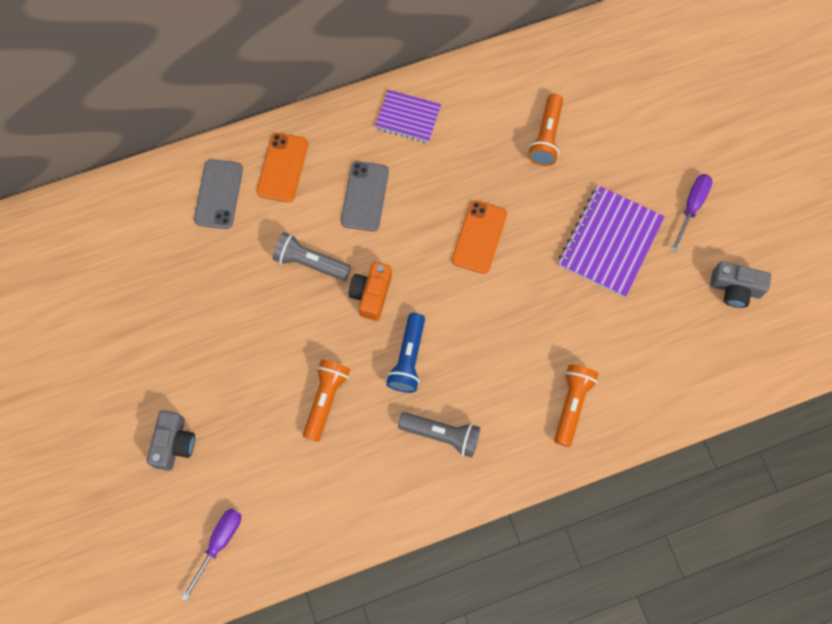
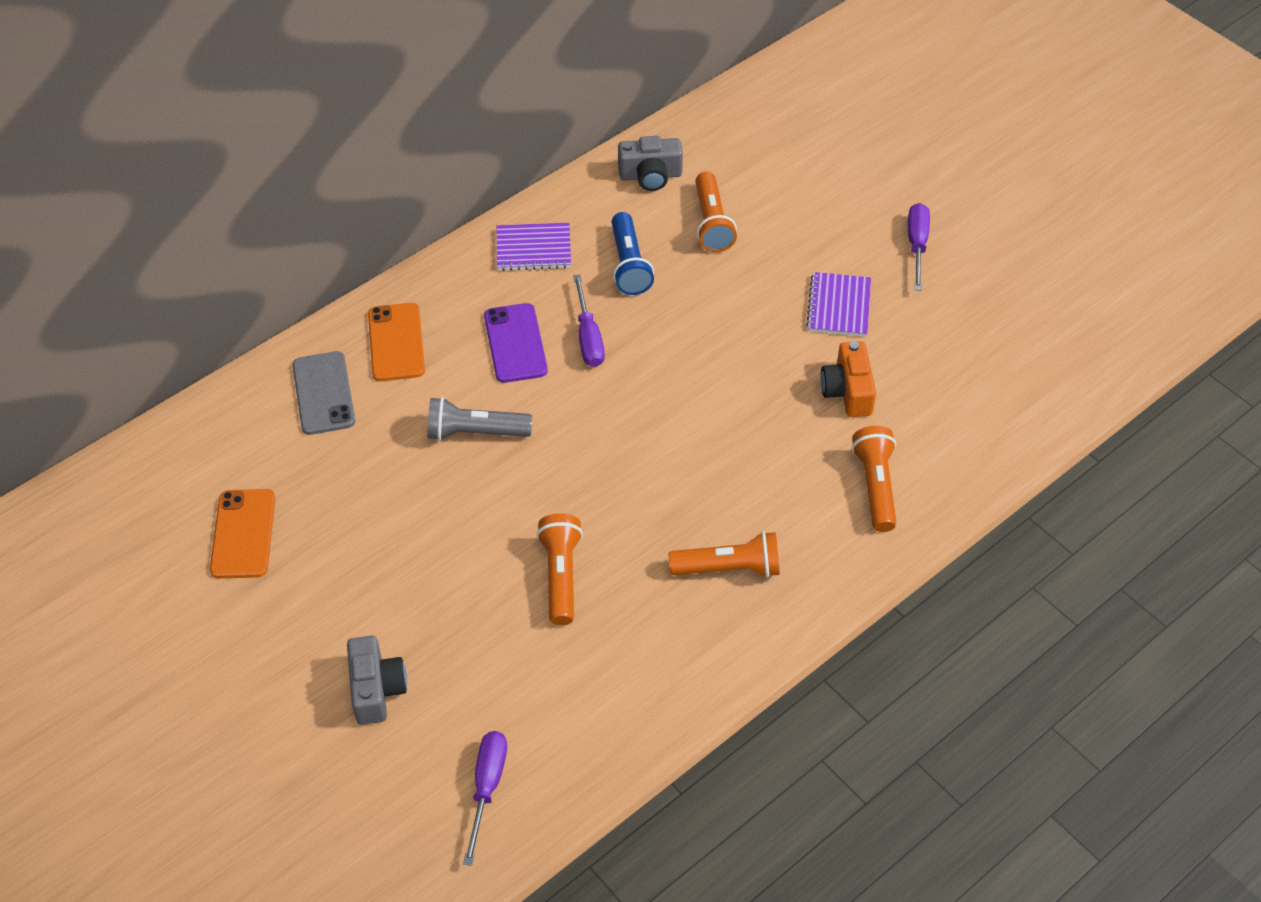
camera: 20 degrees left, 20 degrees down
grey phone [341,161,389,232] -> purple phone [484,303,548,383]
orange camera [349,262,392,321] -> orange camera moved to [821,341,876,417]
blue flashlight [386,313,425,393] -> blue flashlight moved to [611,212,654,295]
grey flashlight [398,412,480,458] -> orange flashlight [668,531,780,578]
orange phone [452,200,507,274] -> orange phone moved to [210,489,275,579]
purple notebook [558,185,665,297] -> purple notebook [806,272,871,337], size x0.61
grey camera [710,262,771,308] -> grey camera moved to [618,136,683,191]
none -> purple screwdriver [573,275,605,367]

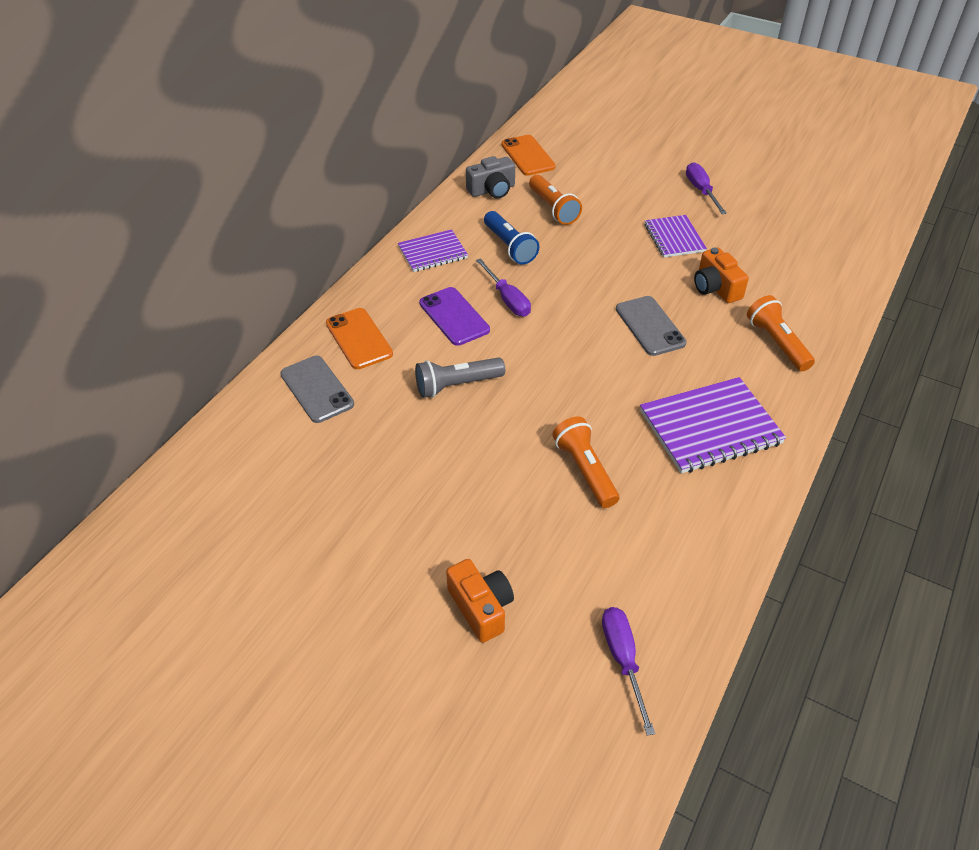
camera: 20 degrees left, 5 degrees down
orange phone [210,489,275,579] -> orange phone moved to [501,135,556,176]
grey camera [347,636,407,725] -> orange camera [446,559,514,643]
orange flashlight [668,531,780,578] -> purple notebook [640,377,786,474]
none -> grey phone [616,296,687,356]

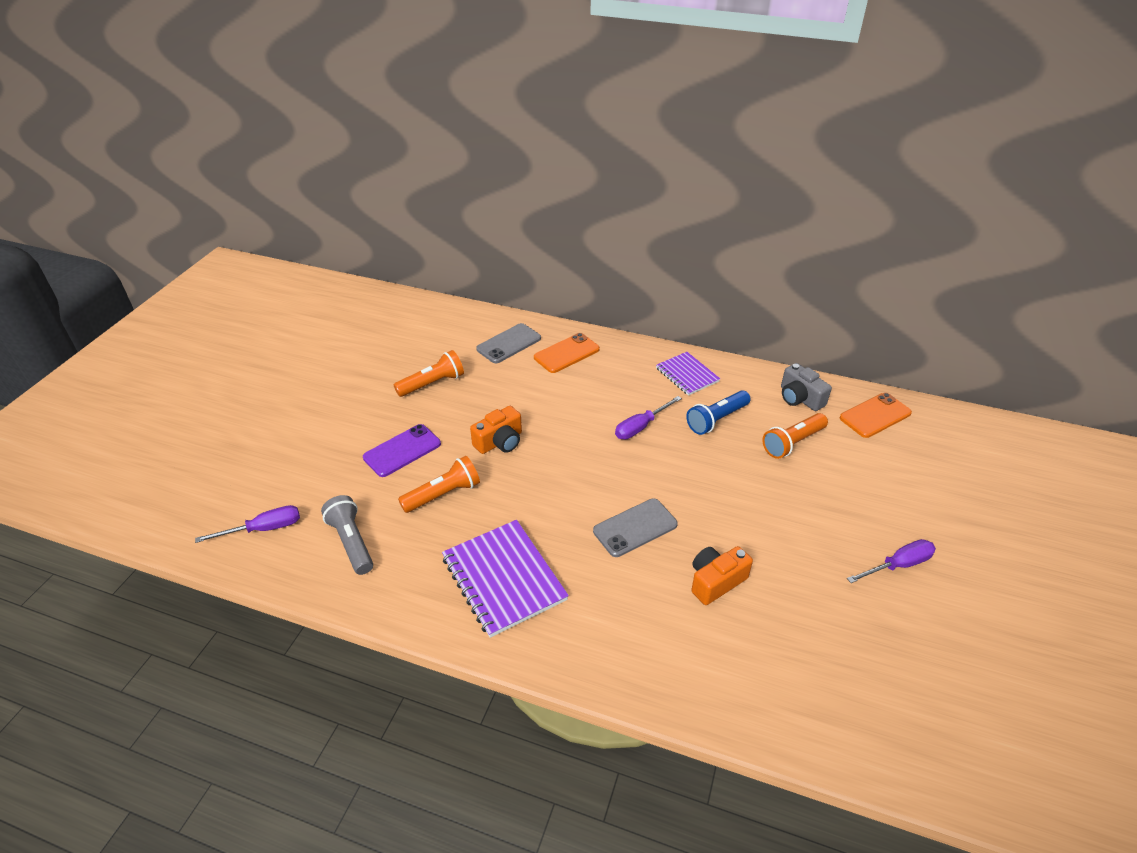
camera: 80 degrees right, 5 degrees down
grey flashlight [415,358,505,398] -> grey flashlight moved to [321,495,373,575]
purple phone [419,287,490,346] -> purple phone moved to [363,424,441,477]
orange camera [446,559,514,643] -> orange camera moved to [470,406,522,454]
purple notebook [644,215,707,257] -> none
orange flashlight [747,295,815,372] -> orange flashlight moved to [394,350,464,397]

